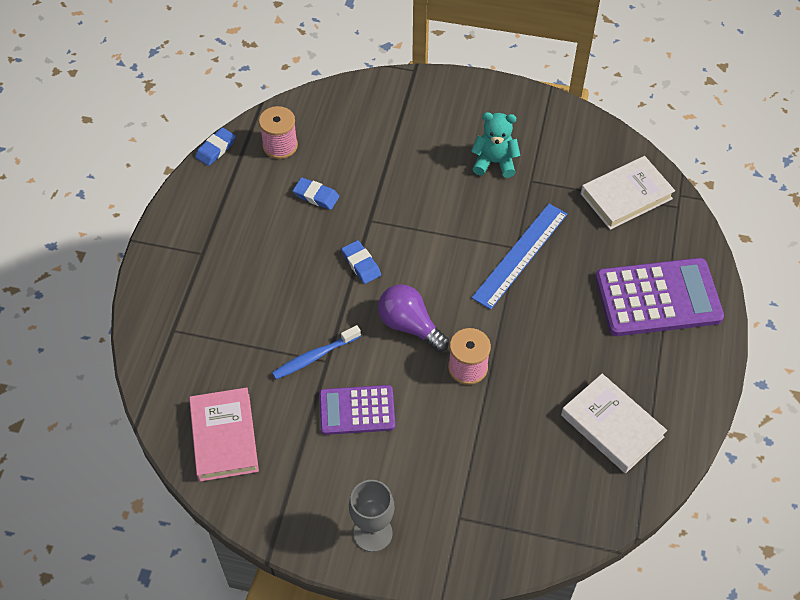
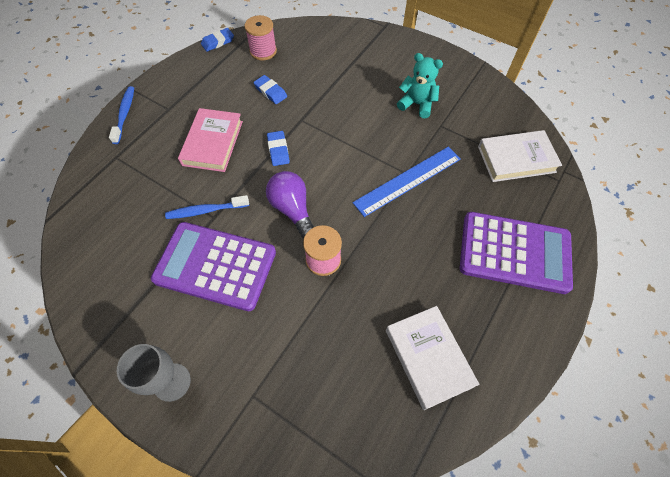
camera: 20 degrees right, 5 degrees up
pink book [189,387,259,482] -> pink book moved to [178,108,243,172]
purple calculator [319,385,395,435] -> purple calculator [151,222,276,311], size x1.64
none -> blue toothbrush [109,86,134,144]

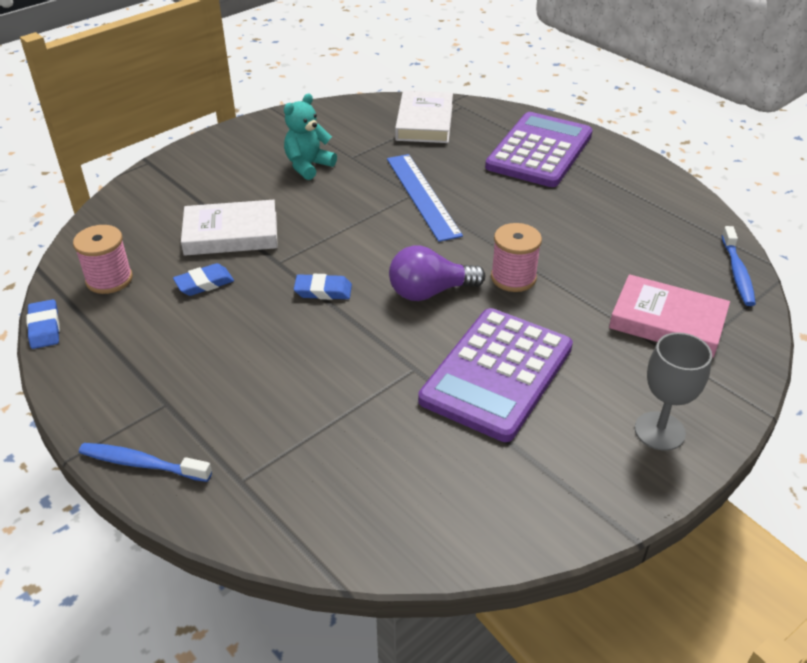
camera: 75 degrees left, 20 degrees down
blue toothbrush [165,195,249,219] -> blue toothbrush moved to [722,226,756,306]
pink book [178,108,243,172] -> pink book moved to [609,274,730,358]
white book [386,306,479,410] -> white book moved to [181,200,278,256]

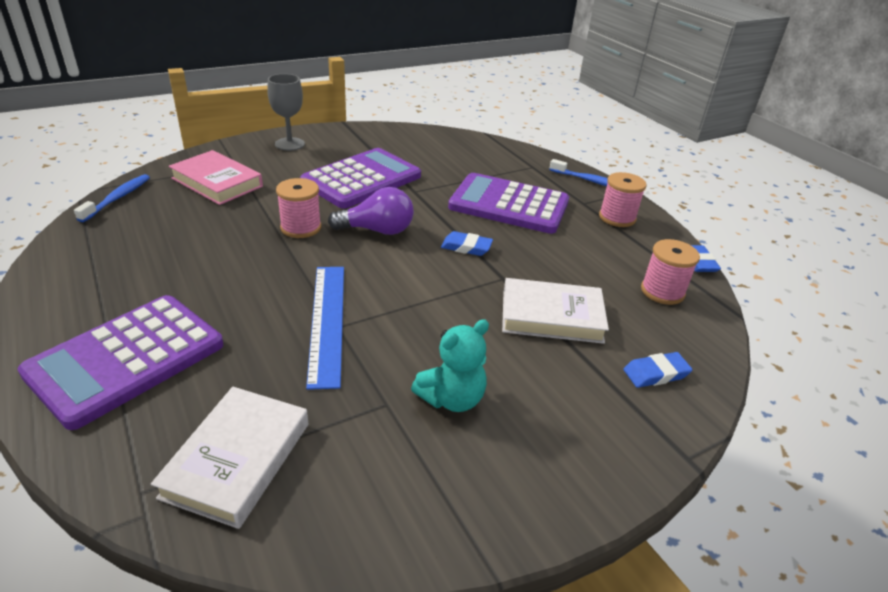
camera: 170 degrees left, 5 degrees down
blue eraser [173,263,234,296] -> blue eraser moved to [623,352,692,388]
none -> purple calculator [448,173,569,234]
none -> pink spool [599,172,646,227]

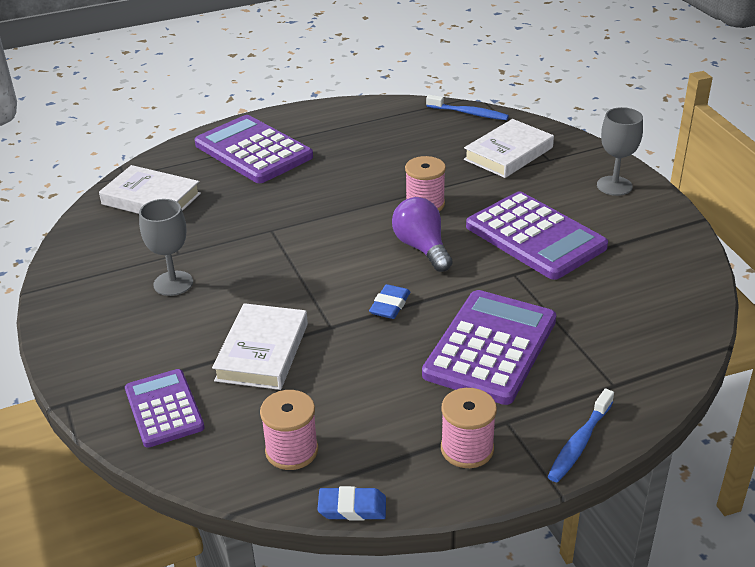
camera: 100 degrees right, 0 degrees up
pink book [169,150,263,205] -> white book [464,119,554,178]
blue ruler [306,267,344,390] -> none
purple light bulb [328,187,414,235] -> purple light bulb turned 150 degrees clockwise [392,197,452,272]
turquoise teddy bear [411,319,489,412] -> grey goblet [139,199,193,296]
blue eraser [623,352,692,388] -> purple calculator [125,369,205,448]

